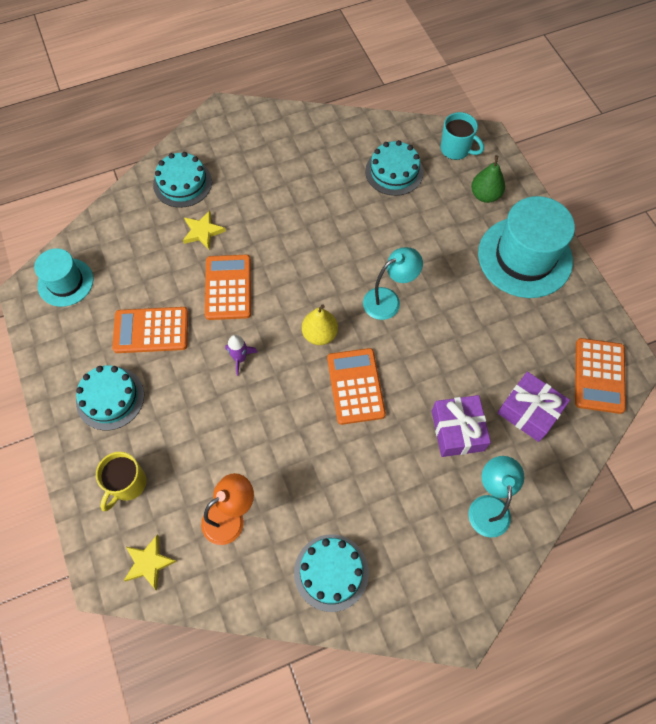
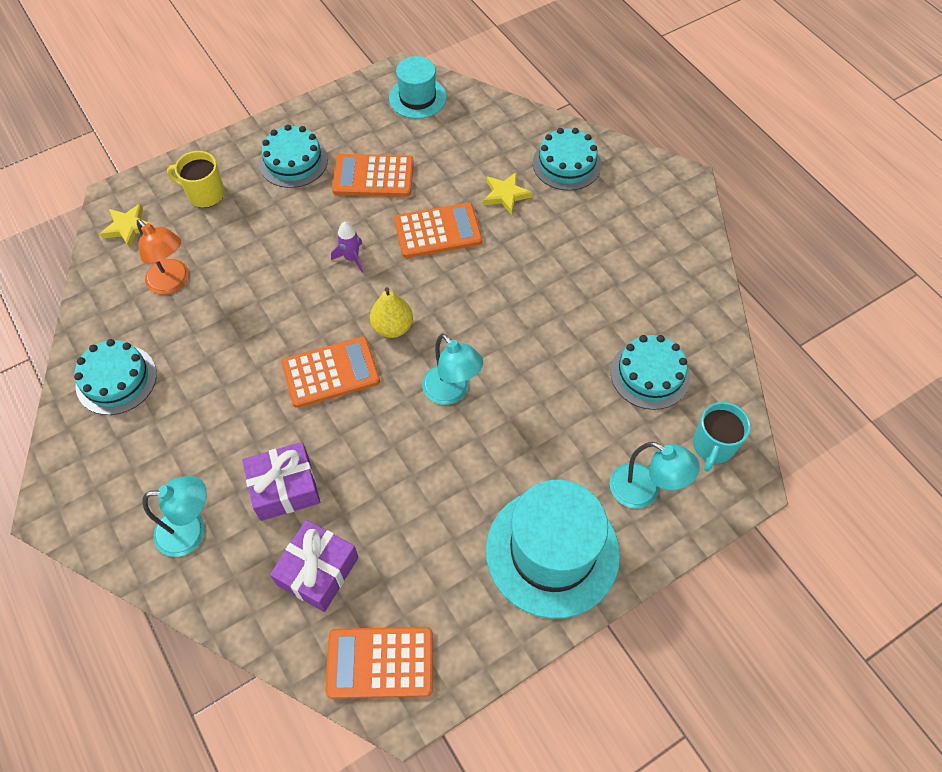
camera: 80 degrees right, 5 degrees down
orange calculator [112,307,188,353] -> orange calculator turned 75 degrees counterclockwise [332,154,414,197]
green pear [471,155,505,203] -> turquoise lamp [610,442,700,509]

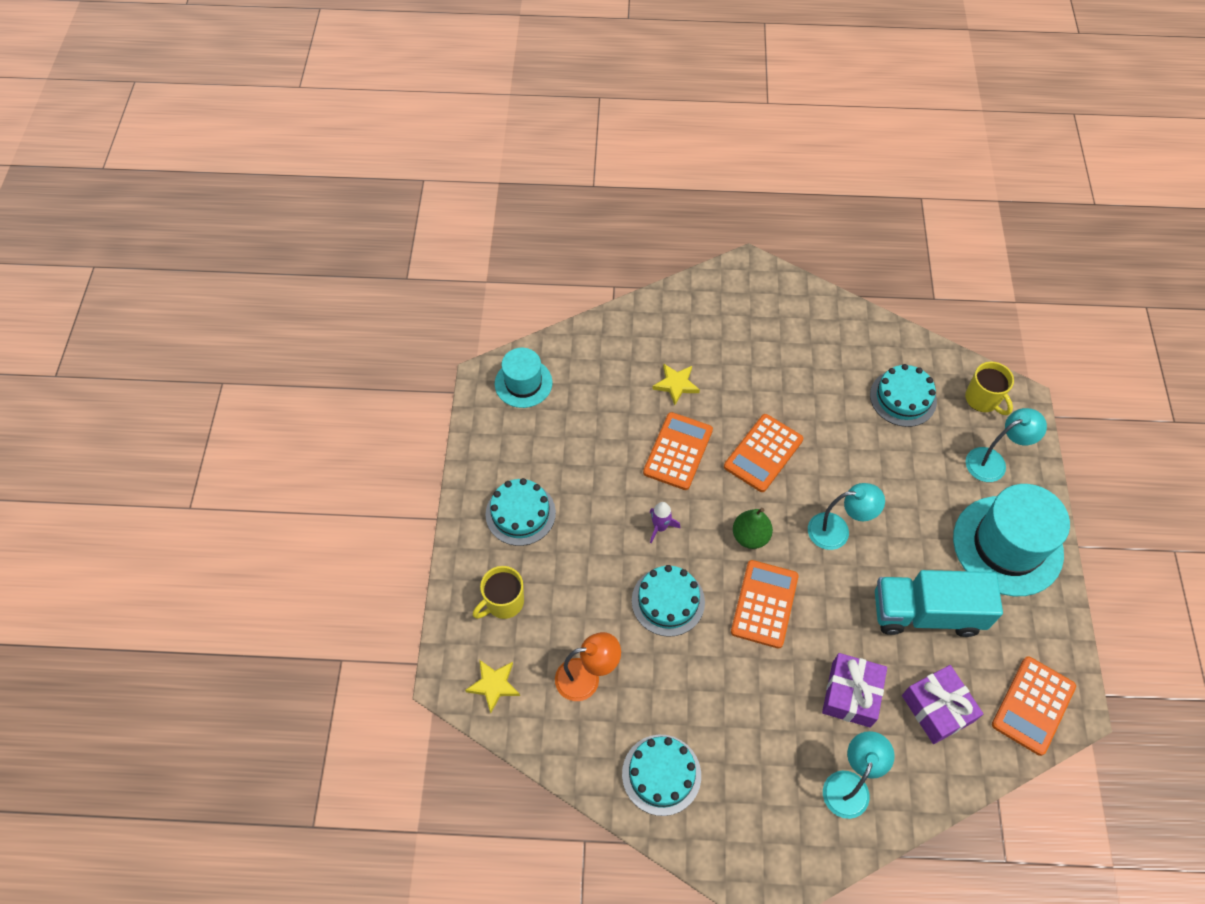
camera: 55 degrees left, 0 degrees up
orange calculator [332,154,414,197] -> orange calculator moved to [724,414,803,492]
yellow pear [370,287,413,338] -> green pear [733,508,773,549]
turquoise cake [533,128,601,191] -> turquoise cake moved to [632,565,705,637]
turquoise mug [693,402,751,472] -> yellow mug [965,362,1014,415]
none -> turquoise truck [875,570,1003,637]

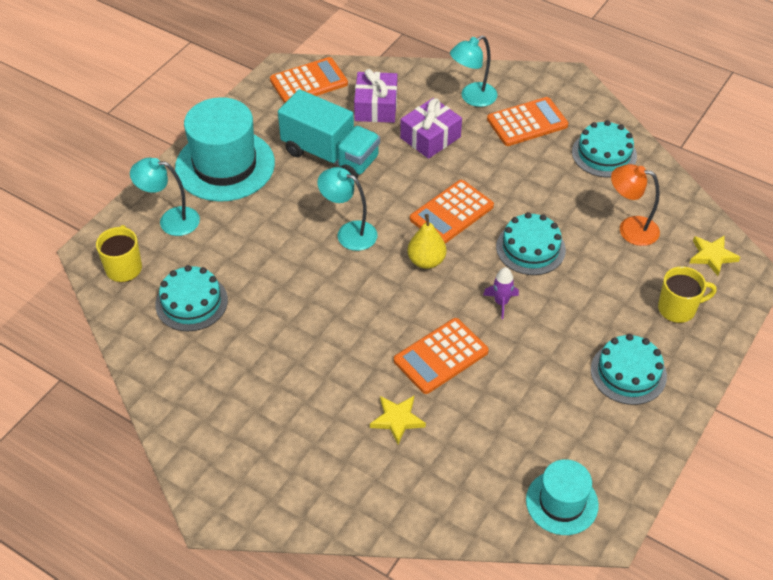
camera: 150 degrees left, 10 degrees down
orange calculator [724,414,803,492] -> orange calculator moved to [487,97,568,146]
green pear [733,508,773,549] -> yellow pear [408,214,446,269]

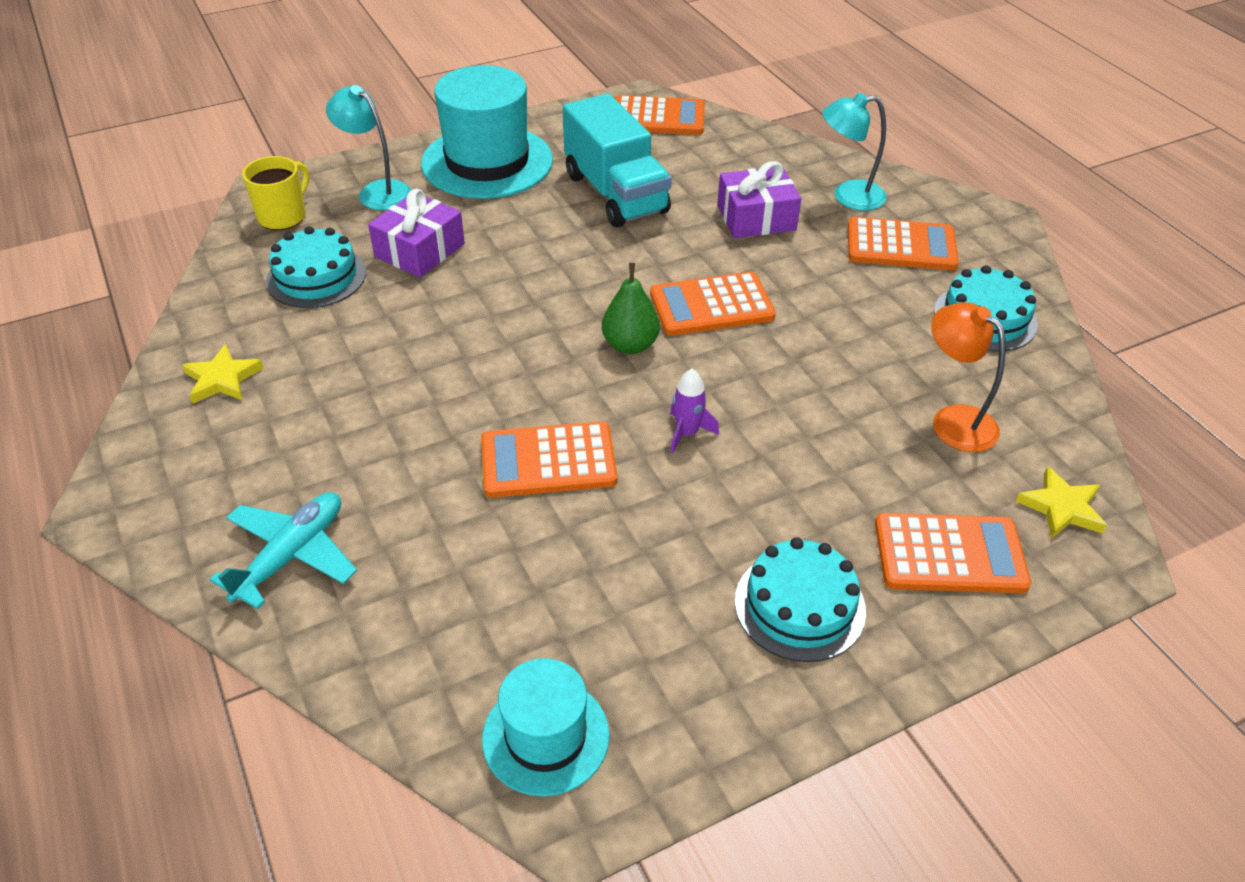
camera: 30 degrees right, 5 degrees down
turquoise lamp [318,167,378,251] -> none
purple gift [354,69,397,123] -> purple gift moved to [368,189,465,278]
yellow star [370,396,426,444] -> yellow star moved to [182,344,264,403]
yellow pear [408,214,446,269] -> green pear [602,263,660,354]
turquoise cake [496,212,566,275] -> none
yellow mug [658,266,717,323] -> orange calculator [875,513,1031,593]
none -> turquoise plane [210,492,357,609]

